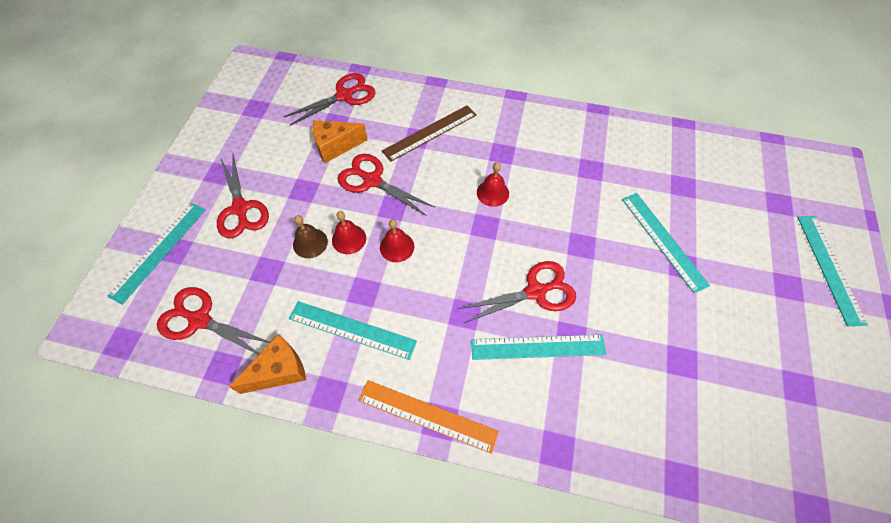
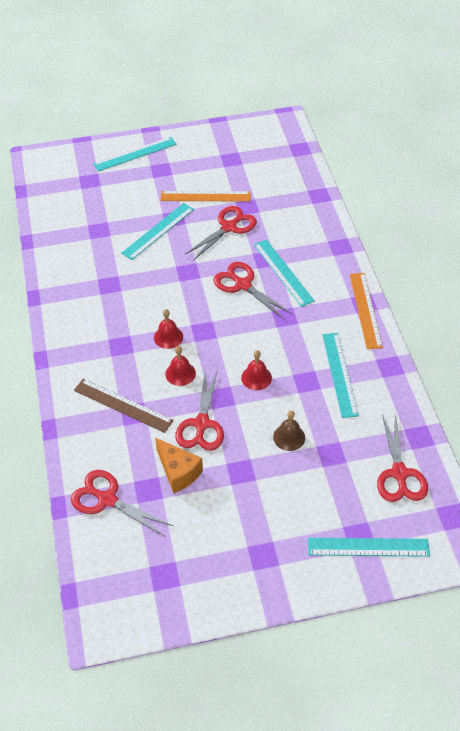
camera: 115 degrees left, 10 degrees down
red scissors [217,155,269,238] -> red scissors moved to [184,206,257,261]
orange cheese [229,334,306,394] -> none
red bell [332,211,366,254] -> red bell moved to [165,346,196,386]
none -> orange ruler [161,191,250,202]

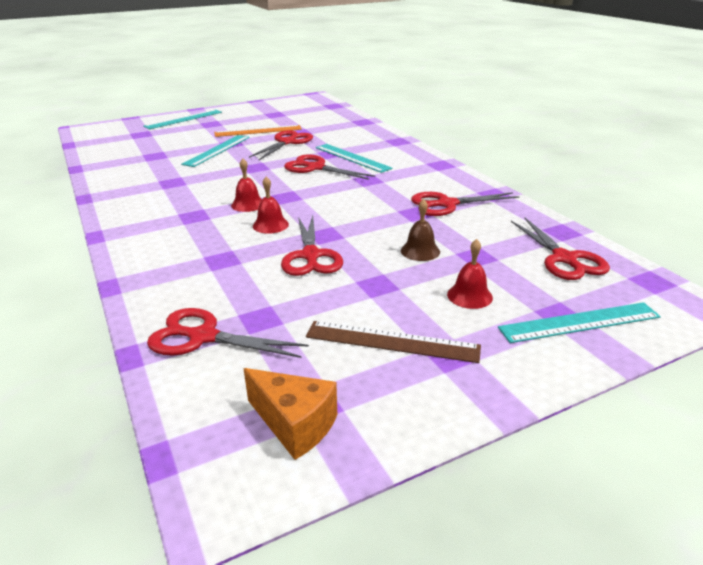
camera: 15 degrees left, 20 degrees down
brown ruler [74,379,174,433] -> brown ruler moved to [306,321,481,363]
orange cheese [155,438,203,493] -> orange cheese moved to [243,368,337,460]
red bell [241,350,272,390] -> red bell moved to [447,239,493,309]
turquoise ruler [322,333,359,418] -> red scissors [411,192,519,216]
orange ruler [350,273,383,349] -> none

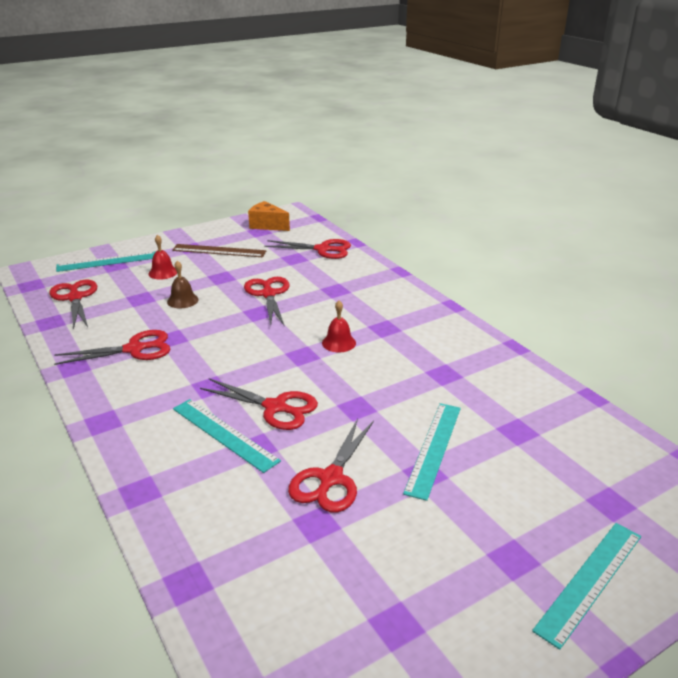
camera: 175 degrees right, 0 degrees up
orange ruler [214,125,302,137] -> none
red bell [253,176,289,234] -> none

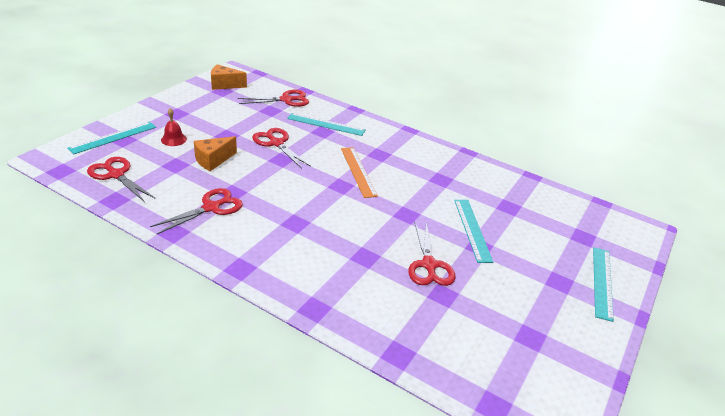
camera: 30 degrees left, 5 degrees up
brown bell [167,260,199,308] -> orange cheese [194,136,237,171]
brown ruler [172,244,266,257] -> none
turquoise ruler [173,399,281,473] -> turquoise ruler moved to [287,113,366,136]
red scissors [200,378,318,430] -> none
red bell [322,300,356,352] -> orange ruler [341,147,378,198]

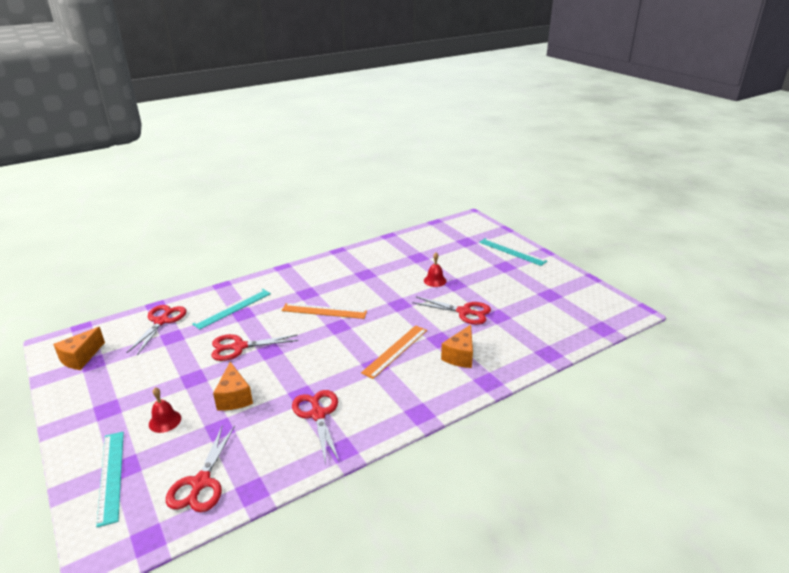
camera: 60 degrees left, 5 degrees down
red scissors [87,157,155,202] -> red scissors turned 60 degrees counterclockwise [166,426,235,512]
turquoise ruler [454,200,493,263] -> red bell [424,253,447,287]
none -> orange ruler [361,325,427,379]
none -> orange cheese [441,325,473,368]

